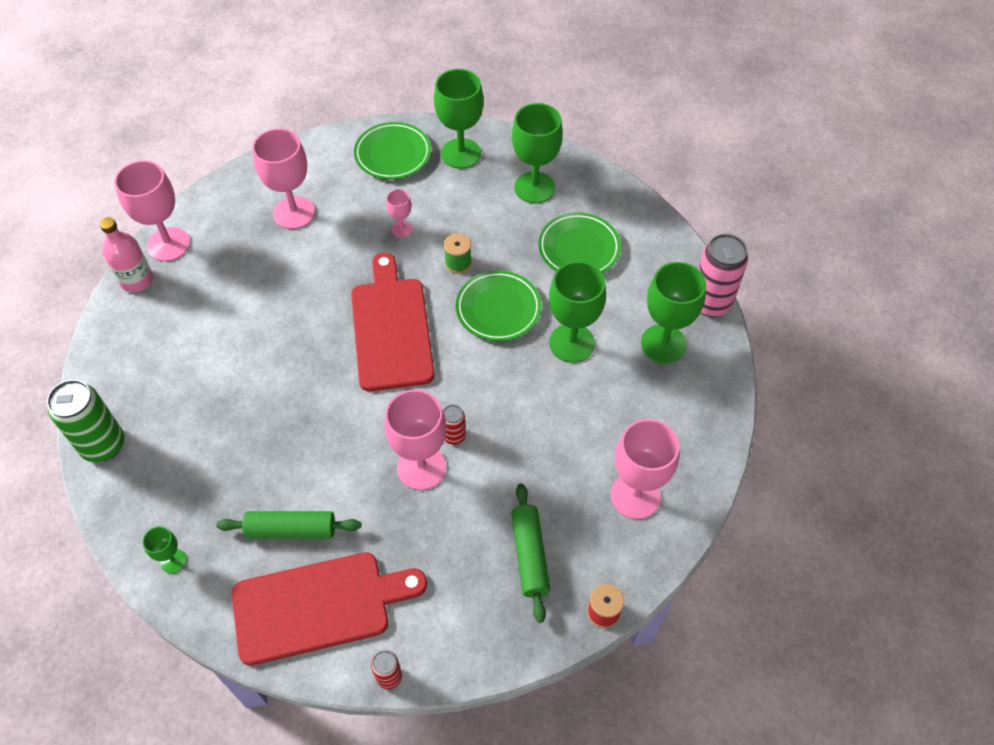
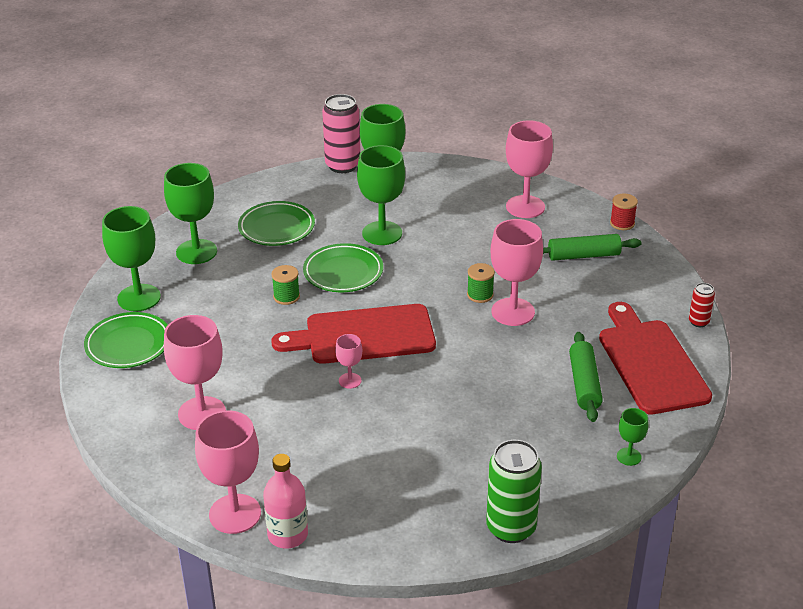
camera: 90 degrees left, 20 degrees down
pink goblet [386,189,412,238] -> pink goblet moved to [335,334,362,389]
red can [443,405,466,445] -> green spool [467,263,495,303]

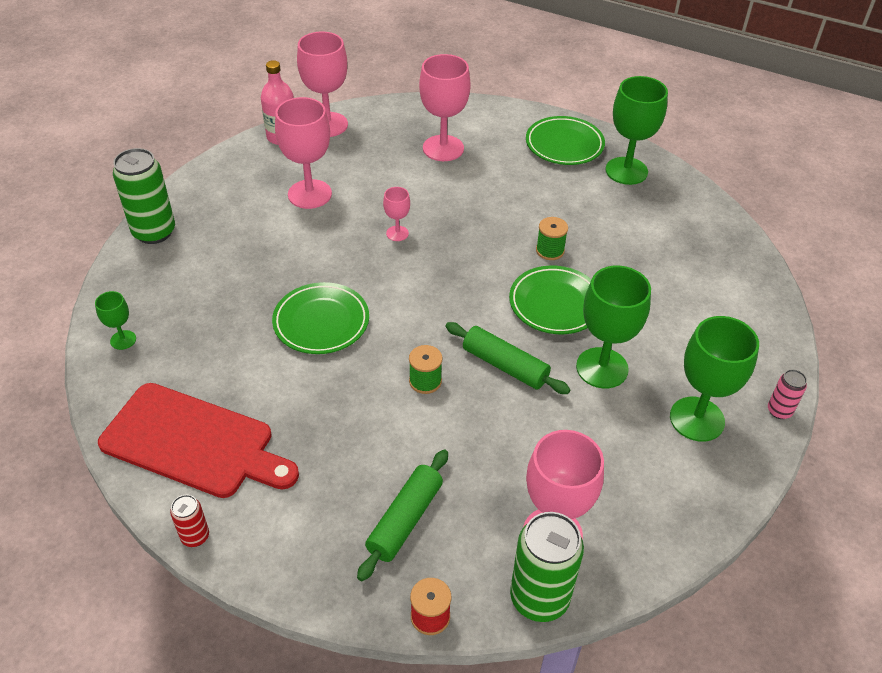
camera: 125 degrees right, 10 degrees up
green goblet [164,163,217,264] -> none
green plate [238,201,315,246] -> green plate moved to [272,282,369,354]
red cutting board [271,304,436,364] -> none
pink can [322,94,360,173] -> pink can [768,369,807,419], size x0.50
pink goblet [491,219,543,326] -> pink goblet moved to [275,97,332,209]
green rolling pin [569,332,603,422] -> green rolling pin moved to [445,322,570,394]
none -> green can [510,512,584,622]

